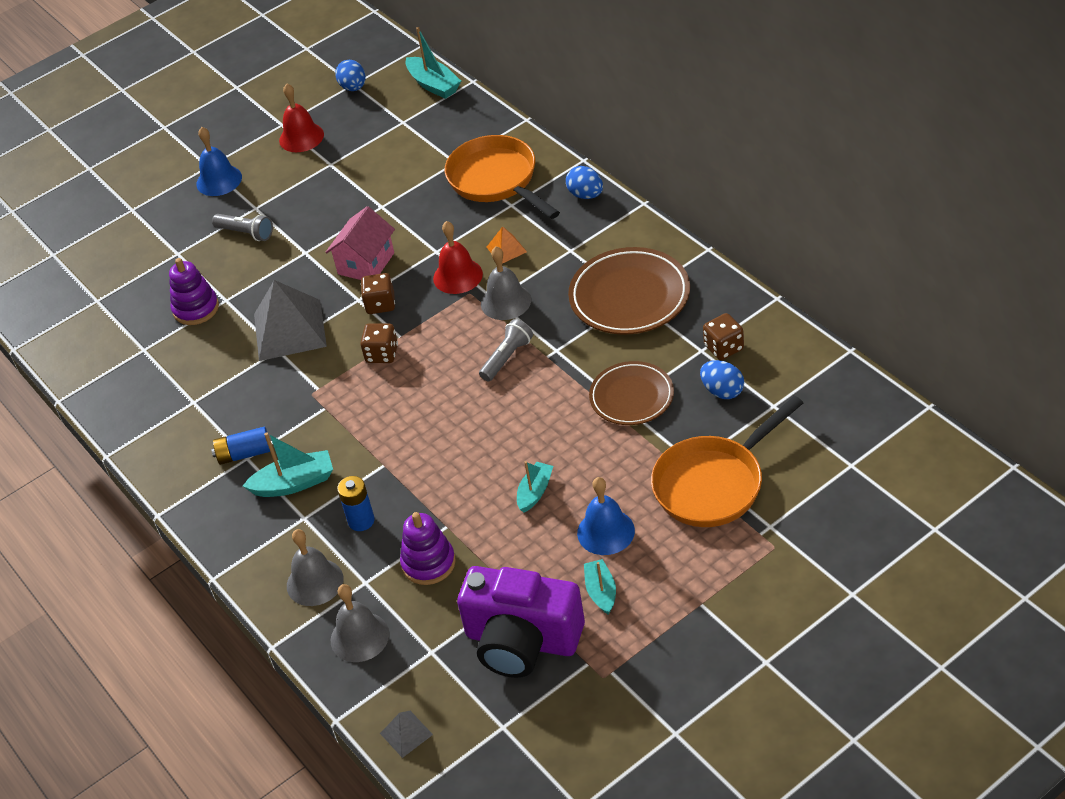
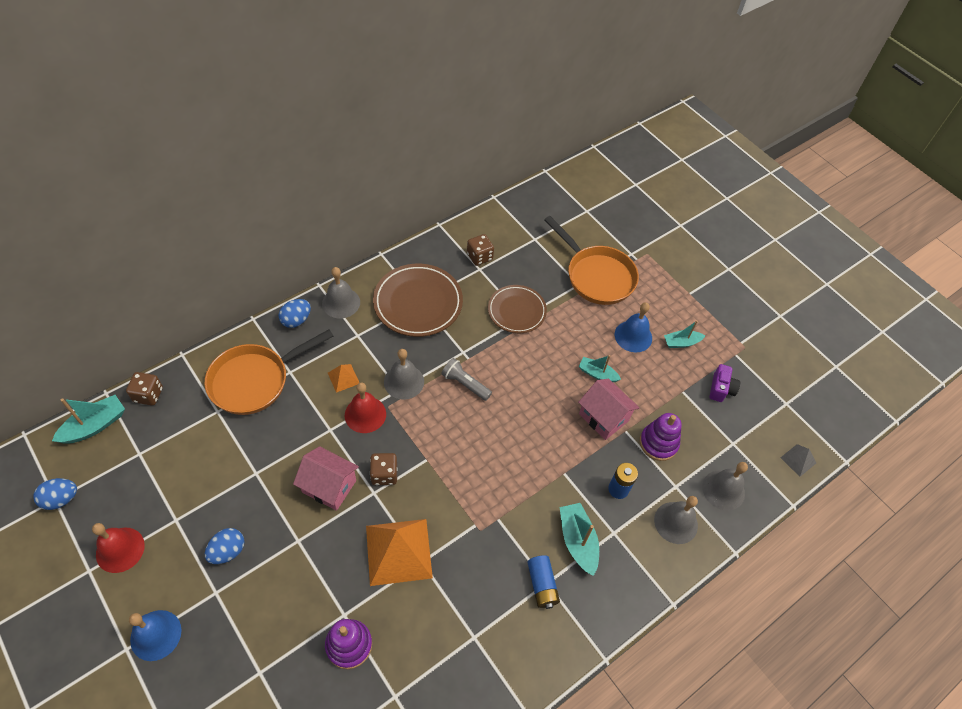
camera: 100 degrees left, 10 degrees up
grey flashlight [212,214,273,241] -> none
grey pyramid [254,280,327,361] -> orange pyramid [366,519,433,586]
brown dice [360,323,398,363] -> brown dice moved to [126,372,163,406]
purple camera [457,566,585,678] -> purple camera [710,364,740,402], size x0.43
blue egg [700,360,744,399] -> blue egg moved to [205,528,245,564]
none -> grey bell [322,267,360,318]
none -> pink house [578,379,639,440]

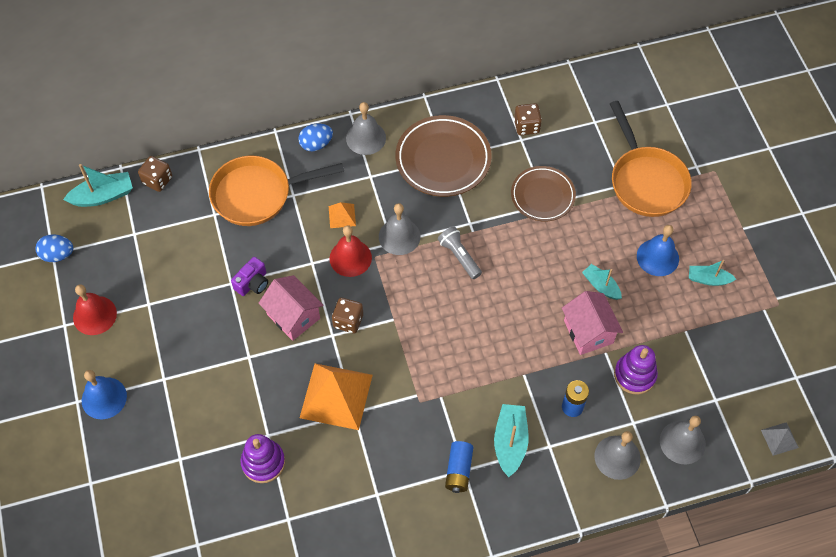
camera: 25 degrees right, 5 degrees up
blue egg [205,528,245,564] -> none
purple camera [710,364,740,402] -> purple camera moved to [231,257,268,296]

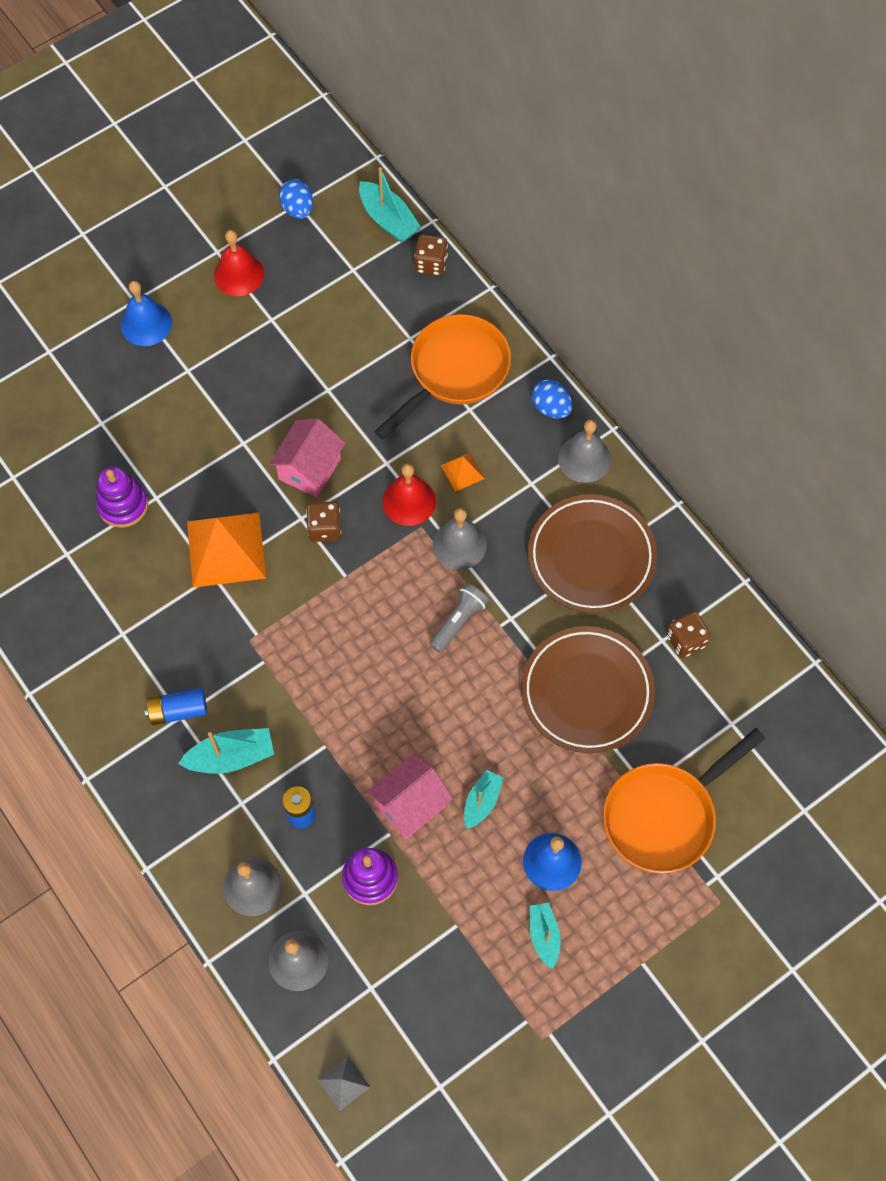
camera: 70 degrees right, 5 degrees up
orange pan [209,156,344,226] -> orange pan turned 75 degrees clockwise [374,314,511,440]
purple camera [231,257,268,296] -> none
brown plate [511,166,576,222] -> brown plate [521,626,655,753], size x1.51

